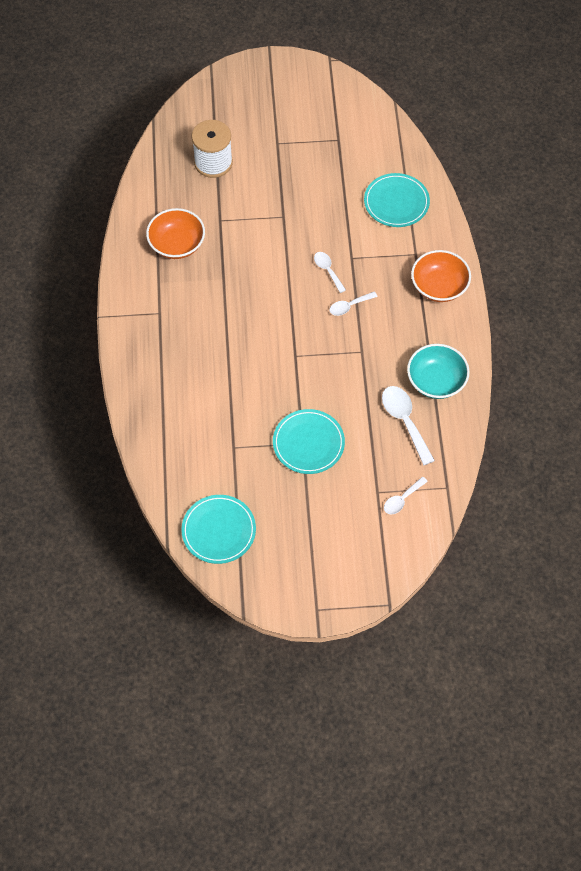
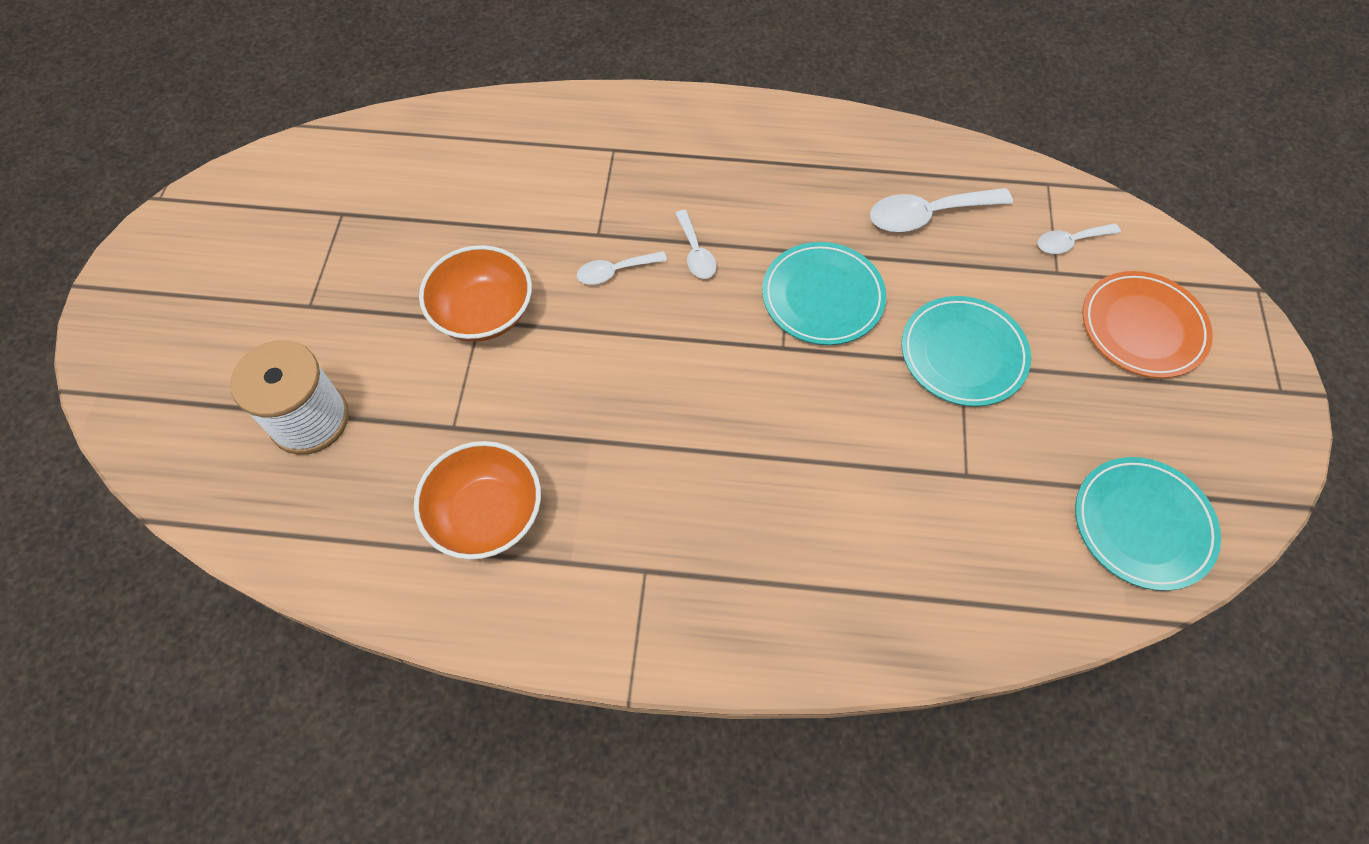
camera: 80 degrees left, 0 degrees up
turquoise plate [364,173,430,227] -> turquoise plate moved to [762,242,886,345]
white spoon [384,477,428,514] -> white spoon turned 105 degrees clockwise [1038,223,1121,254]
turquoise bowl [407,344,470,399] -> none
orange bowl [411,250,471,302] -> orange bowl moved to [419,245,532,342]
none -> orange plate [1082,271,1213,378]

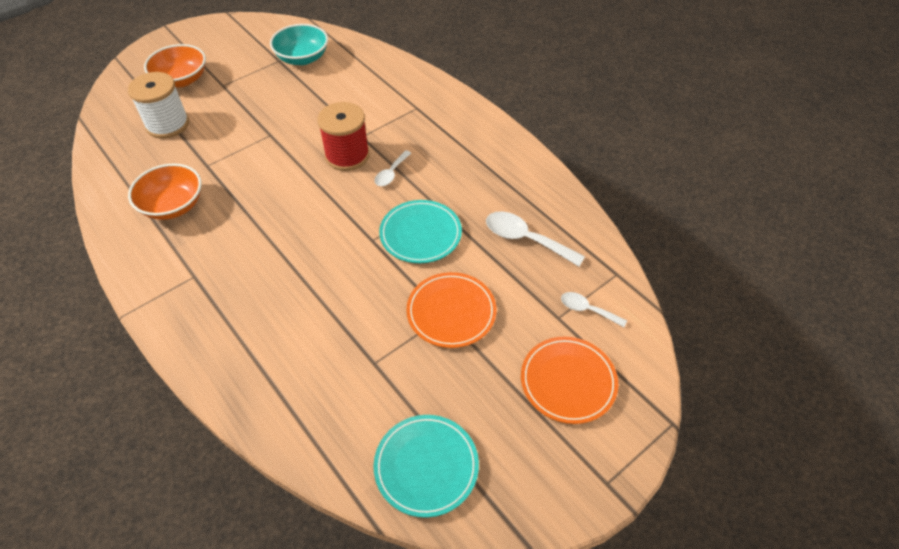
camera: 45 degrees right, 10 degrees down
orange bowl [419,245,532,342] -> orange bowl moved to [144,44,206,87]
white spoon [577,251,667,285] -> red spool [318,102,370,171]
turquoise plate [901,296,1031,407] -> orange plate [406,272,496,348]
none -> turquoise bowl [270,24,328,65]

